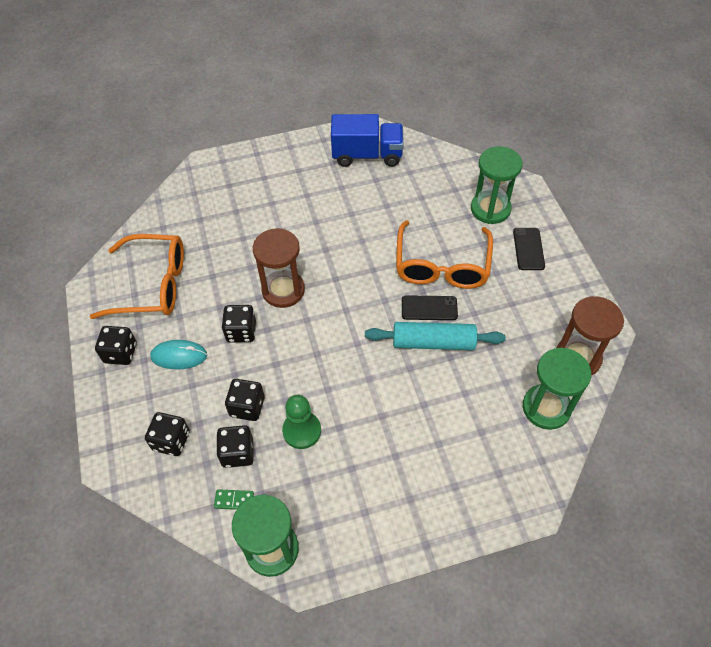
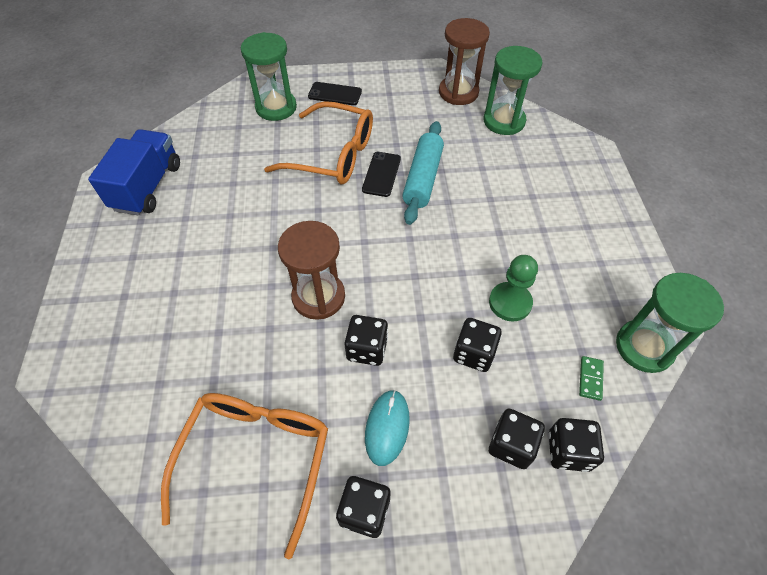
camera: 80 degrees left, 0 degrees up
black dice [216,425,254,468] -> black dice moved to [549,418,604,472]

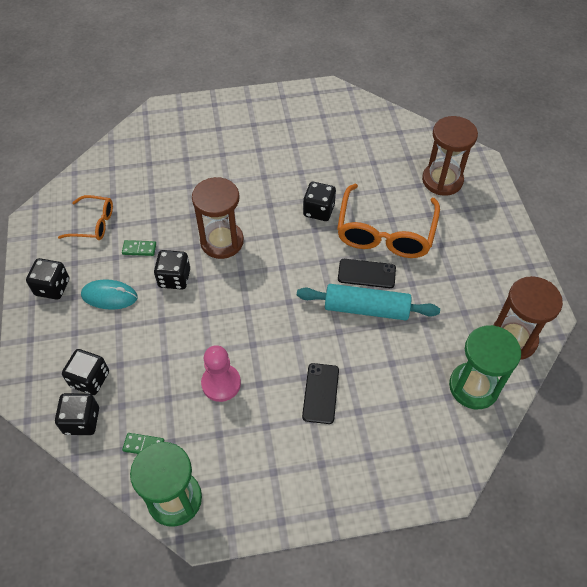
camera: 85 degrees right, 0 degrees up
blue truck [88,129,180,215] -> none
orange glasses [161,393,328,559] -> orange glasses [58,195,113,240], size x0.55
green hourglass [241,32,297,121] -> brown hourglass [422,116,478,196]
black phone [308,82,362,105] -> black phone moved to [302,363,339,424]
black dice [453,318,502,372] -> black dice moved to [303,182,336,221]
green pawn [489,255,538,321] -> pink pawn [201,345,241,402]
none -> green domino [122,240,156,256]

